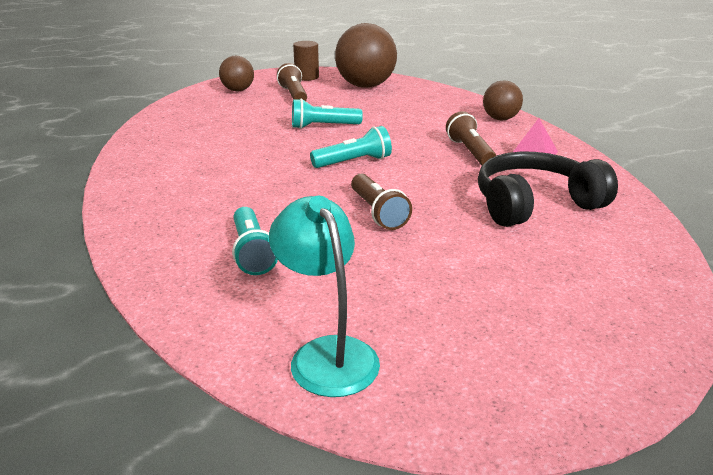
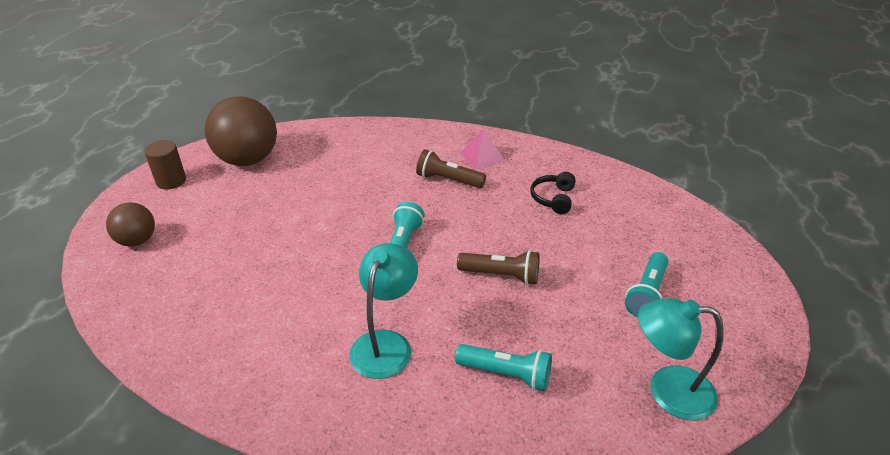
camera: 55 degrees left, 10 degrees up
brown flashlight [277,63,307,101] -> none
turquoise flashlight [292,98,363,129] -> turquoise flashlight moved to [625,252,668,317]
black headphones [478,152,618,227] -> black headphones [530,172,576,214], size x0.51
brown ball [483,81,523,120] -> none
none -> turquoise lamp [350,243,418,379]

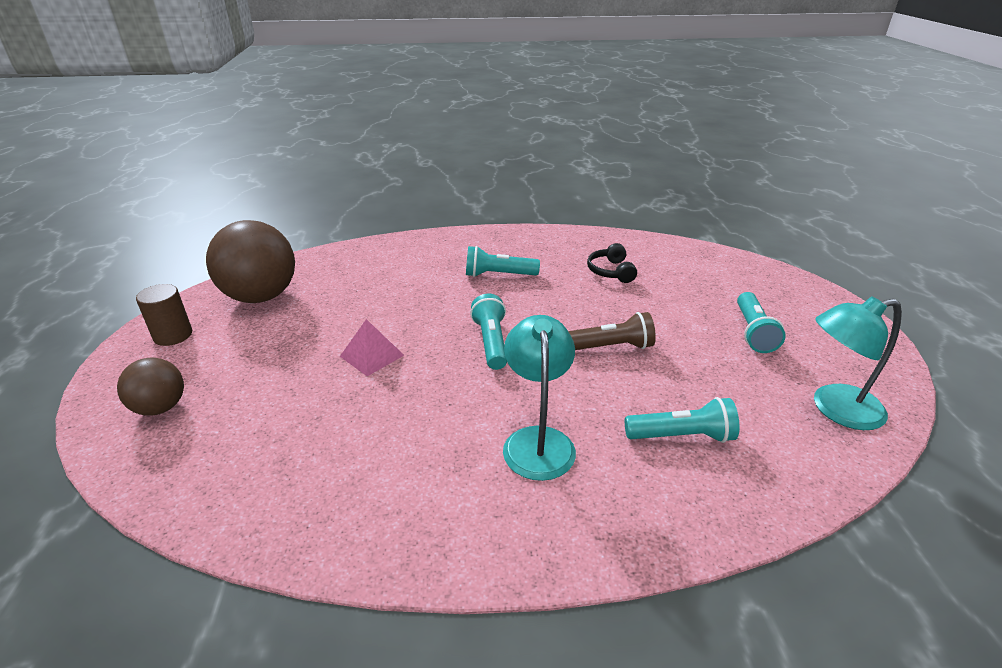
camera: 20 degrees left, 5 degrees down
brown flashlight [416,149,486,188] -> turquoise flashlight [466,246,540,277]
pink pyramid [460,129,505,169] -> pink pyramid moved to [340,319,404,376]

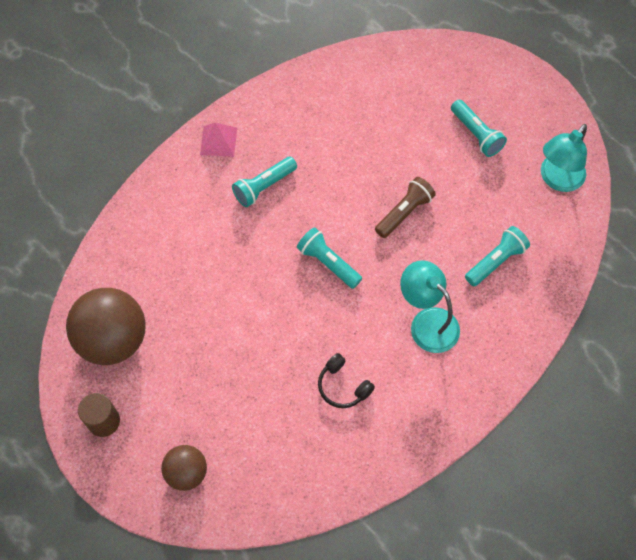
camera: 40 degrees left, 30 degrees up
pink pyramid [340,319,404,376] -> pink pyramid moved to [200,122,237,157]
black headphones [587,243,637,283] -> black headphones moved to [318,353,375,408]

